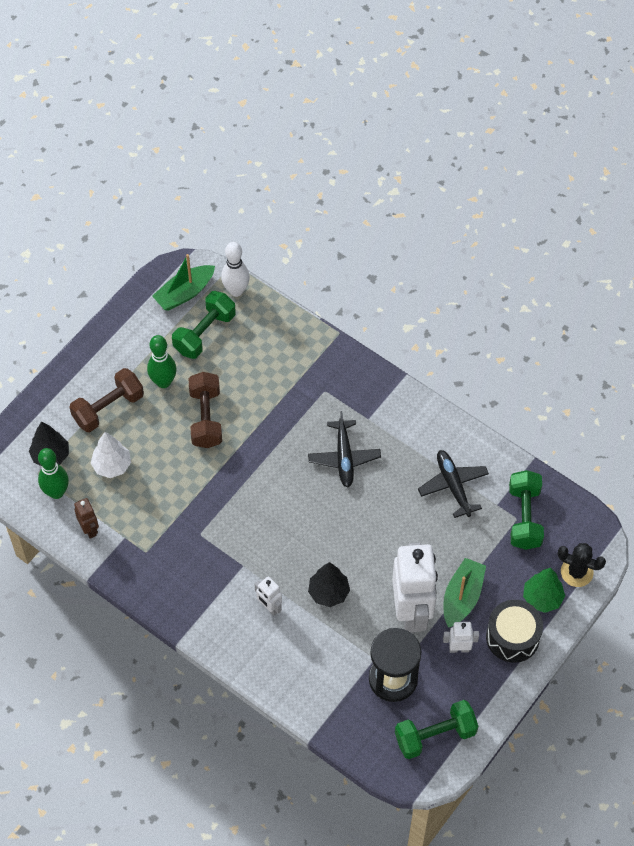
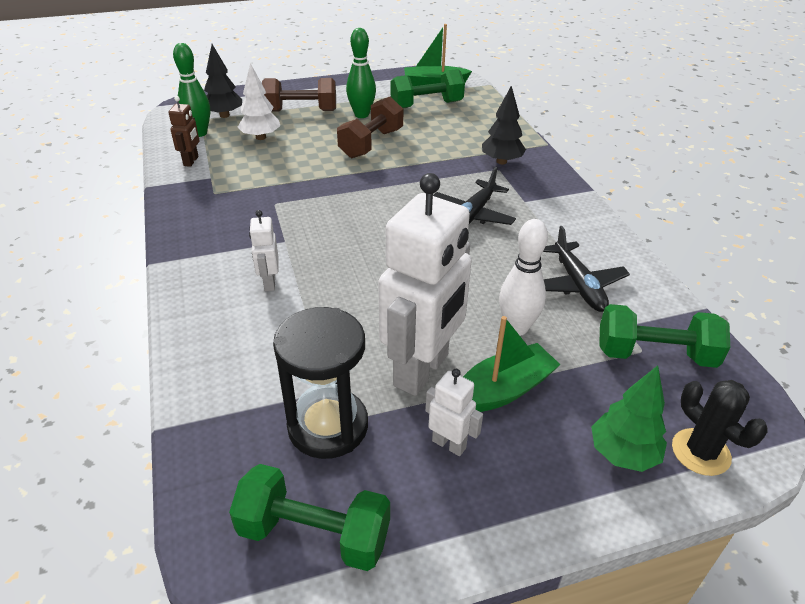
camera: 35 degrees right, 20 degrees down
white bowling pin [221,242,250,297] -> white bowling pin moved to [499,219,548,336]
black tree [308,562,350,607] -> black tree moved to [482,86,526,164]
black plane [418,450,489,518] -> black plane turned 150 degrees clockwise [543,226,630,312]
black drum [486,600,543,663] -> none
green dumbbell [509,470,544,550] -> green dumbbell turned 60 degrees clockwise [599,304,730,368]

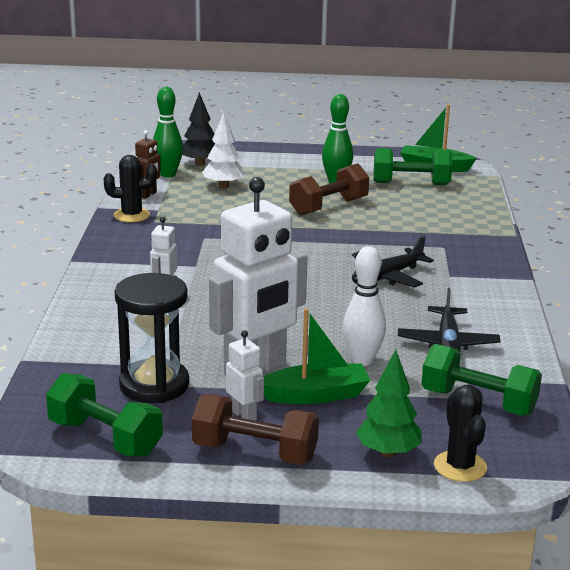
camera: 20 degrees right, 15 degrees down
brown dumbbell [262,78,336,111] -> brown dumbbell moved to [192,394,319,465]
black tree [482,86,526,164] -> none
none -> black cactus [104,155,157,222]

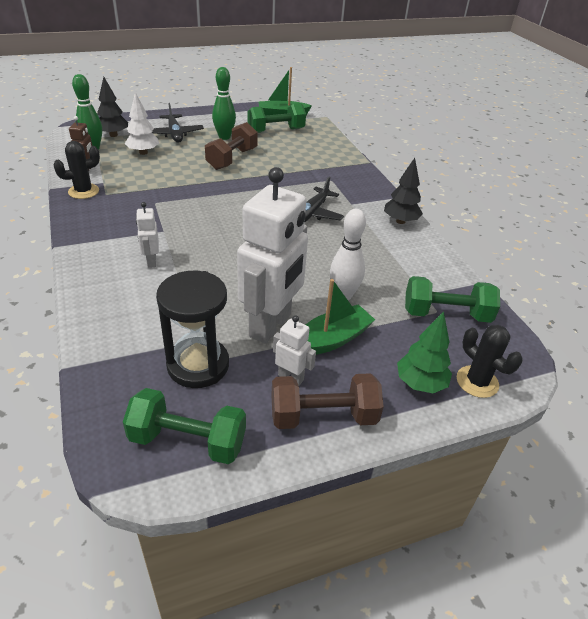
camera: 25 degrees left, 15 degrees up
black plane [398,288,501,352] -> black plane moved to [152,103,204,143]
none -> black tree [384,158,423,224]

